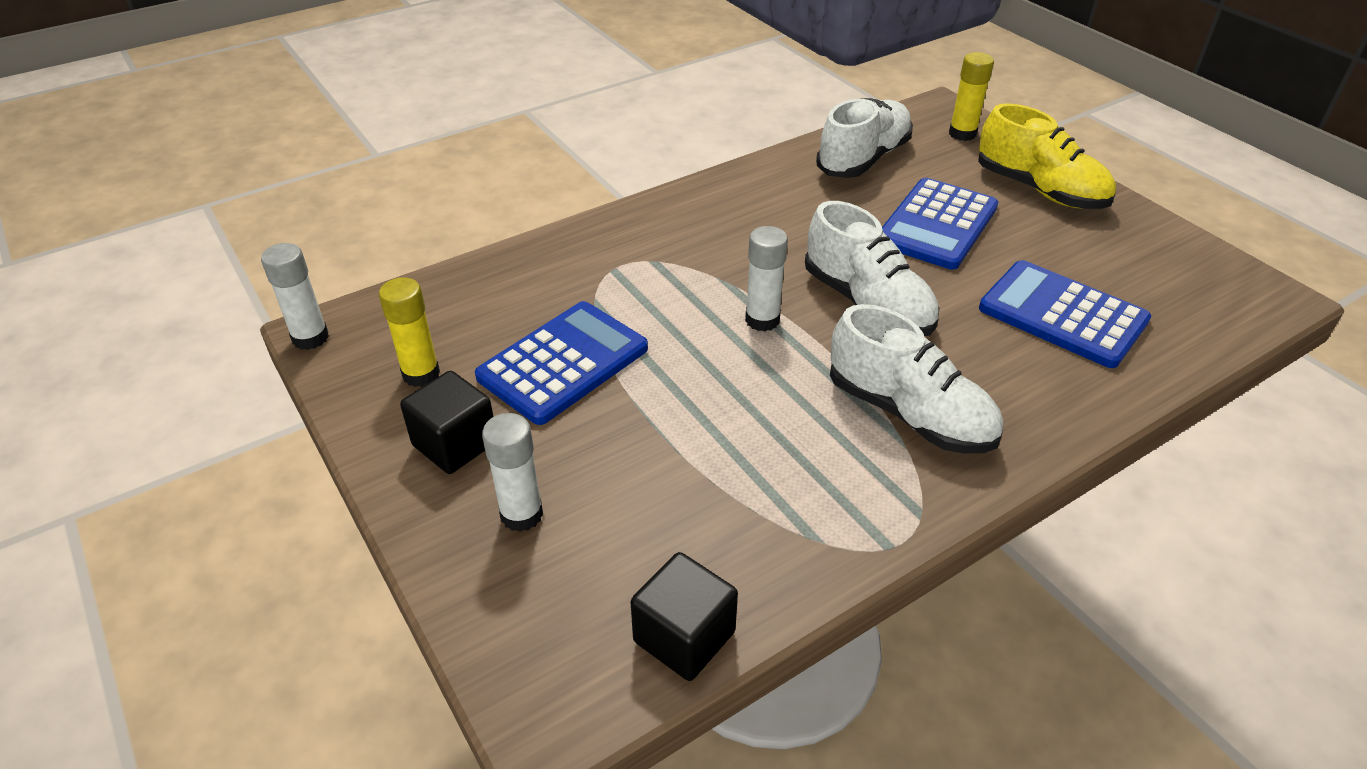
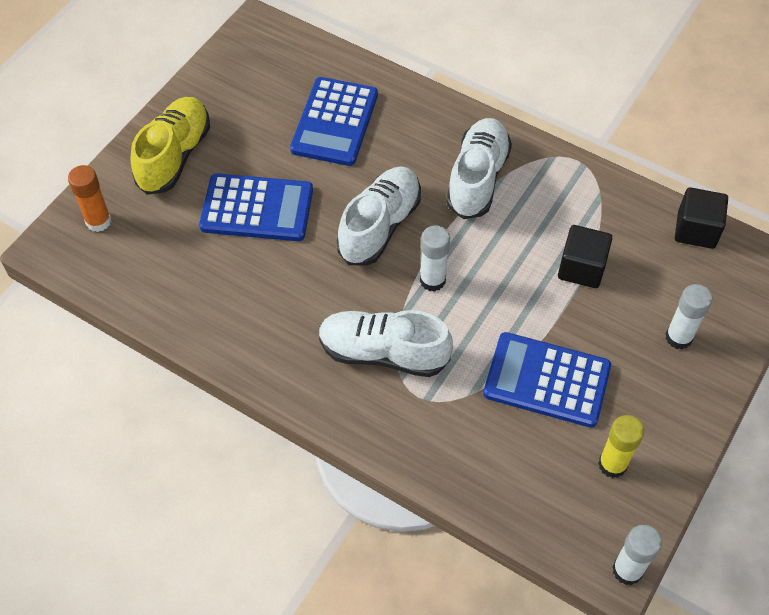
camera: 115 degrees left, 15 degrees up
black cube [400,371,494,474] -> black cube moved to [558,225,612,288]
white shoe [816,98,913,178] -> white shoe moved to [319,310,453,377]
yellow glue stick [949,52,994,141] -> orange glue stick [68,165,111,232]

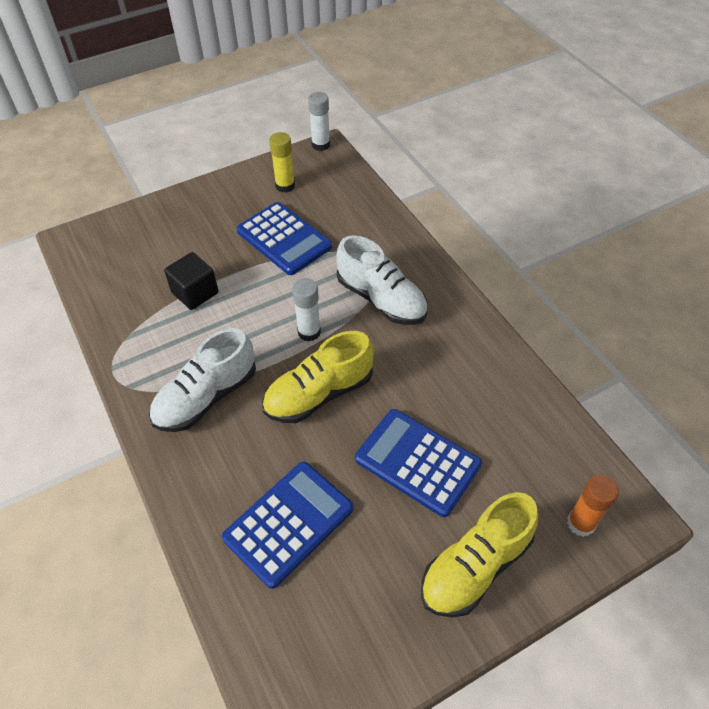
camera: 150 degrees left, 5 degrees down
white shoe [337,166,421,266] -> yellow shoe [262,331,374,423]
white glue stick [665,284,712,350] -> none
black cube [675,187,728,249] -> none

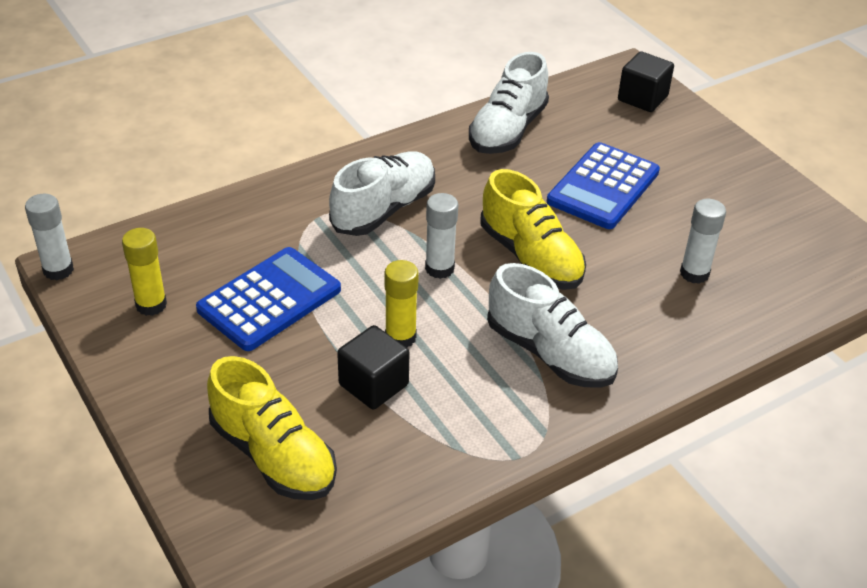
camera: 95 degrees left, 10 degrees down
blue calculator [222,462,353,589] -> white glue stick [680,199,726,284]
yellow shoe [421,492,538,618] -> yellow shoe moved to [207,356,337,500]
orange glue stick [567,474,619,537] -> black cube [618,51,674,112]
none -> yellow glue stick [384,260,419,348]
none -> white shoe [469,52,549,154]

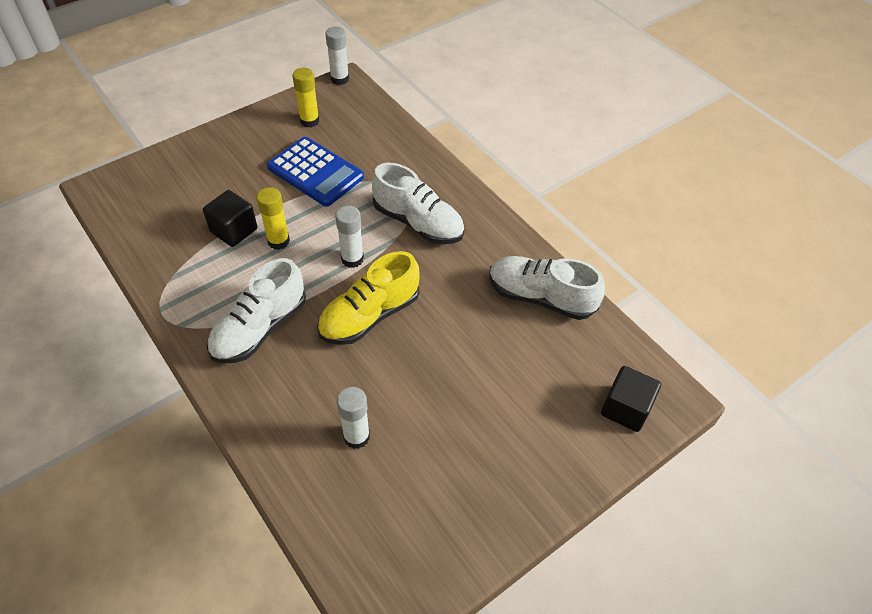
camera: 85 degrees right, 10 degrees up
yellow shoe [207,356,337,500] -> none
blue calculator [547,142,660,229] -> none

